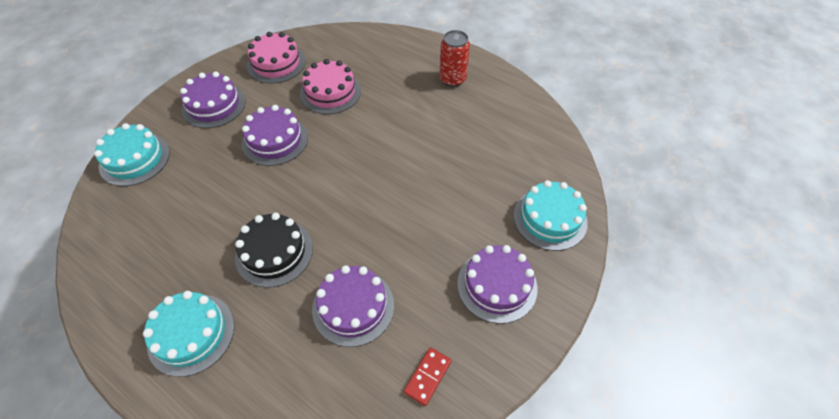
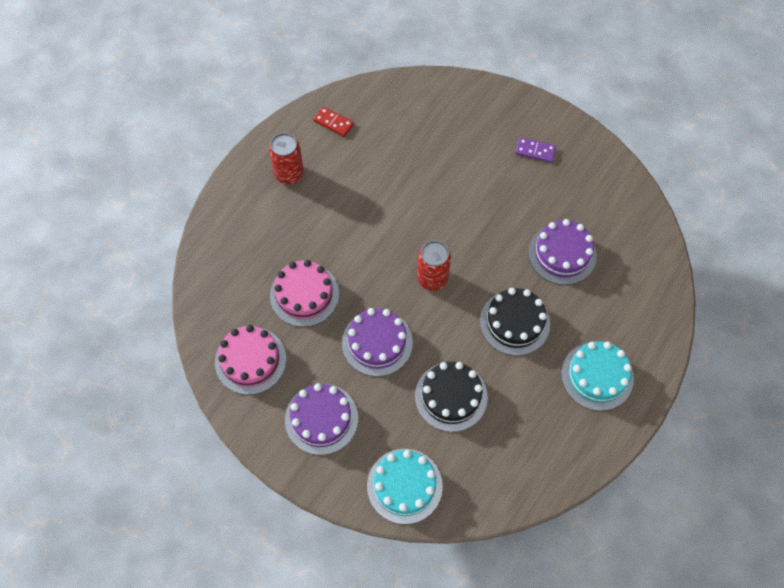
camera: 90 degrees left, 10 degrees up
red domino [404,348,451,406] -> red domino moved to [313,107,354,137]
purple cake [457,245,538,324] -> purple domino [515,137,556,162]
turquoise cake [513,180,588,251] -> none
none -> black cake [415,362,488,432]
none -> red can [417,241,451,291]

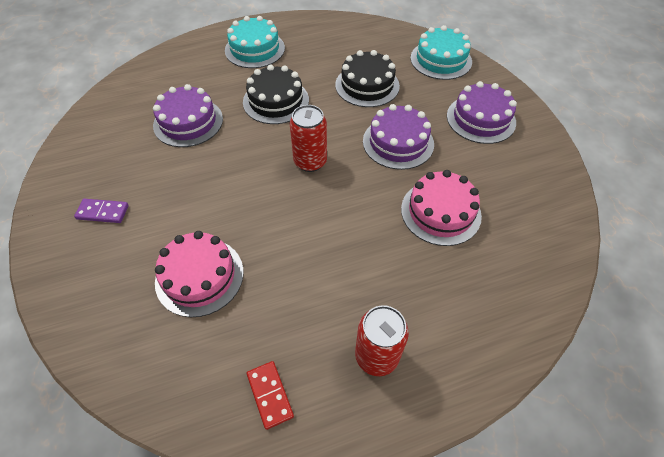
camera: 145 degrees left, 10 degrees down
pink cake [215,325,286,395] -> pink cake moved to [155,231,244,317]
purple domino [515,137,556,162] -> purple domino turned 45 degrees counterclockwise [74,199,129,223]

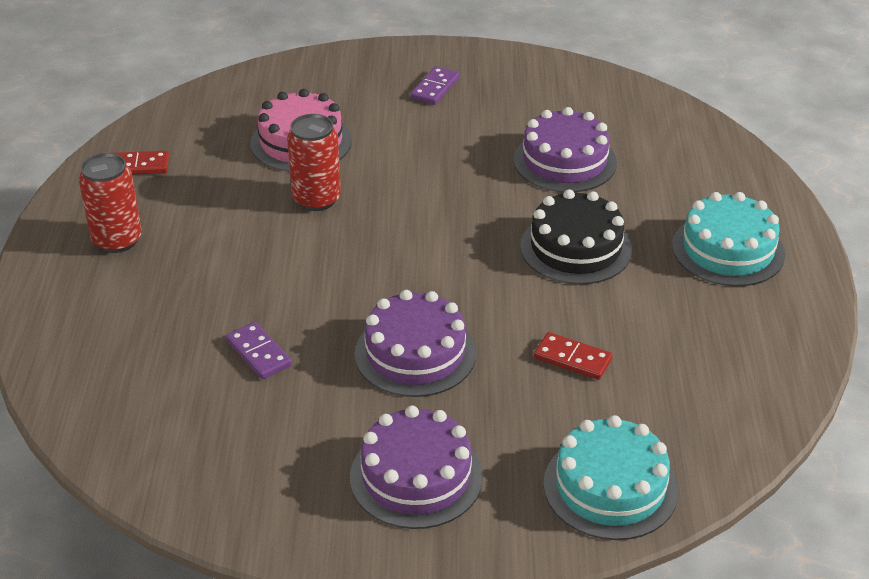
camera: 110 degrees right, 15 degrees down
red can [290,105,327,172] -> red can moved to [287,114,341,211]
black cake [335,50,400,107] -> red domino [534,332,613,380]
pink cake [401,170,482,246] -> purple domino [226,322,292,379]

